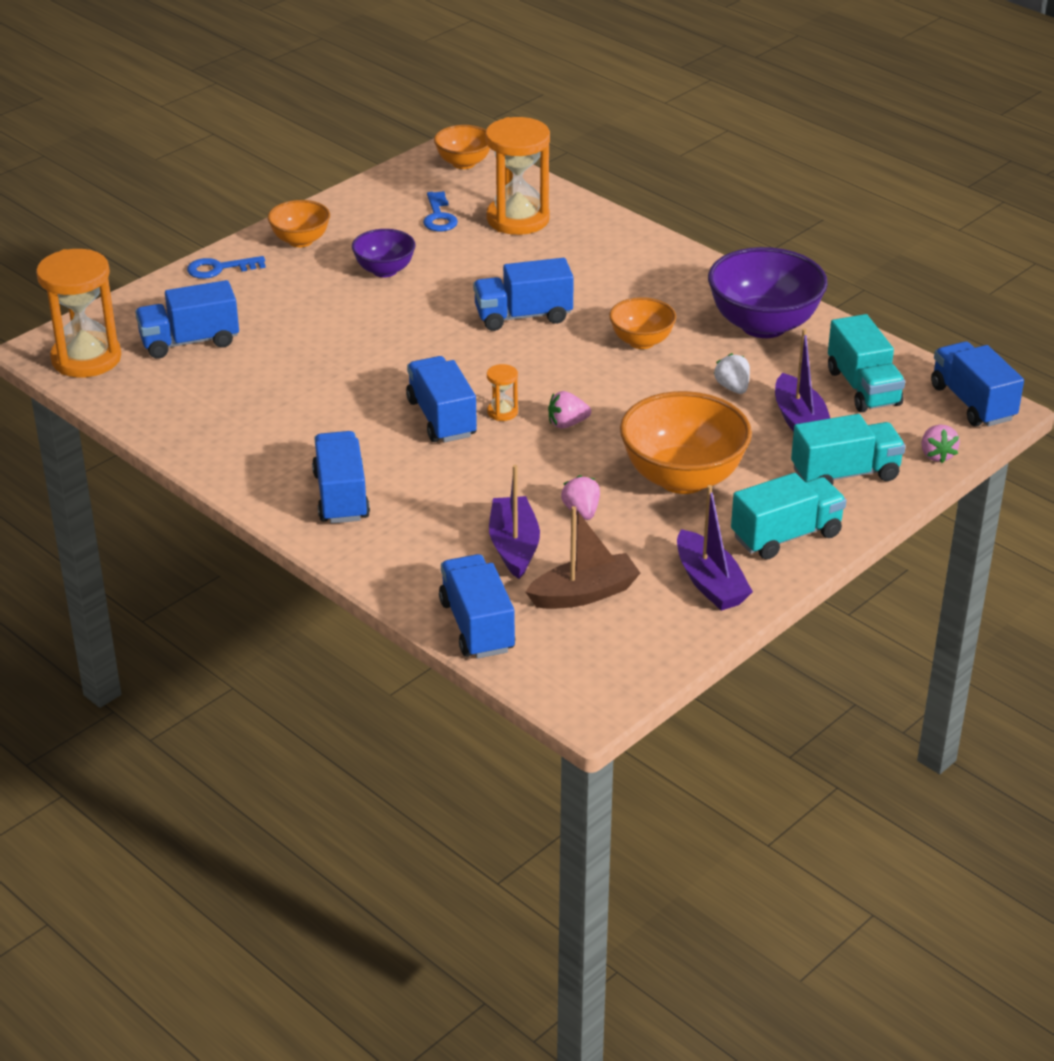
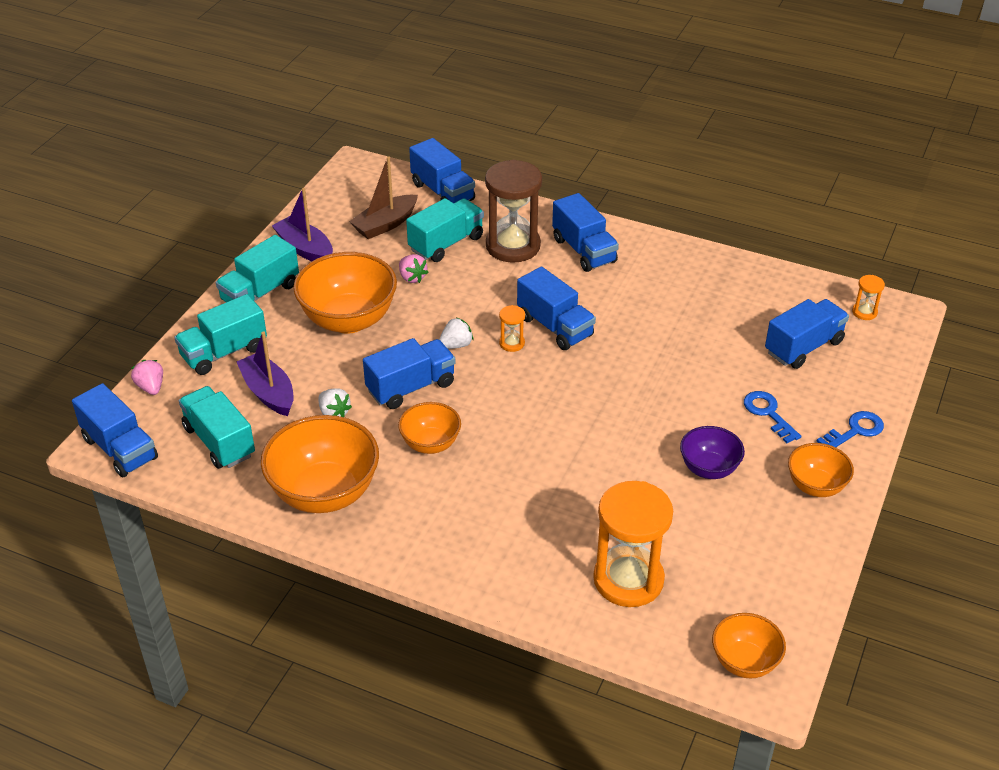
camera: 160 degrees right, 5 degrees up
orange hourglass [36,249,121,377] -> orange hourglass [852,275,885,320], size x0.43
blue key [423,191,458,231] -> blue key moved to [744,391,801,444]
blue truck [473,258,574,331] -> blue truck moved to [363,338,456,409]
purple boat [489,465,540,579] -> turquoise truck [406,198,484,262]
pink strawberry [548,391,591,429] -> white strawberry [439,317,473,349]
purple bowl [708,247,828,338] -> orange bowl [261,415,379,513]
none -> brown hourglass [485,160,542,263]

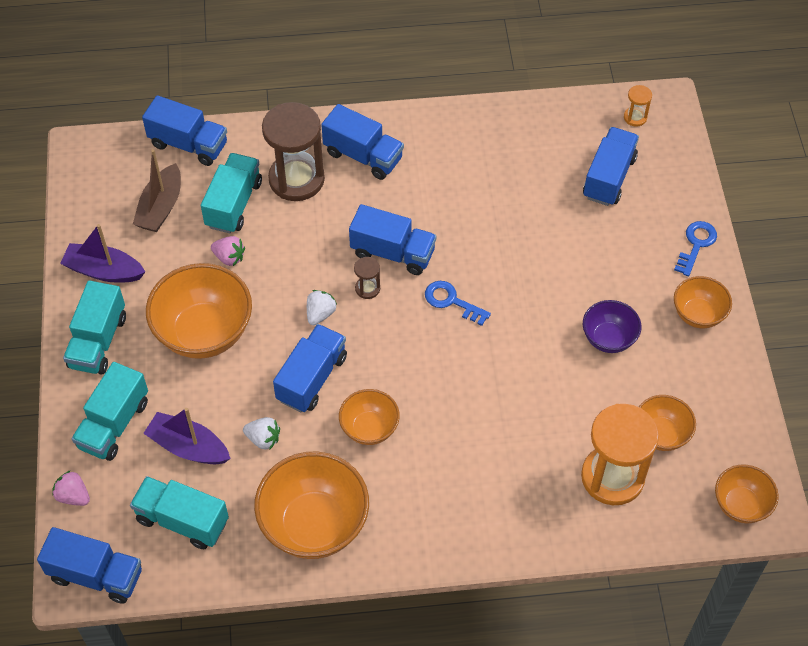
camera: 30 degrees left, 15 degrees up
orange hourglass [499,305,525,352] -> brown hourglass [354,257,380,299]
blue key [744,391,801,444] -> blue key moved to [425,281,491,326]
none -> orange bowl [639,395,696,451]

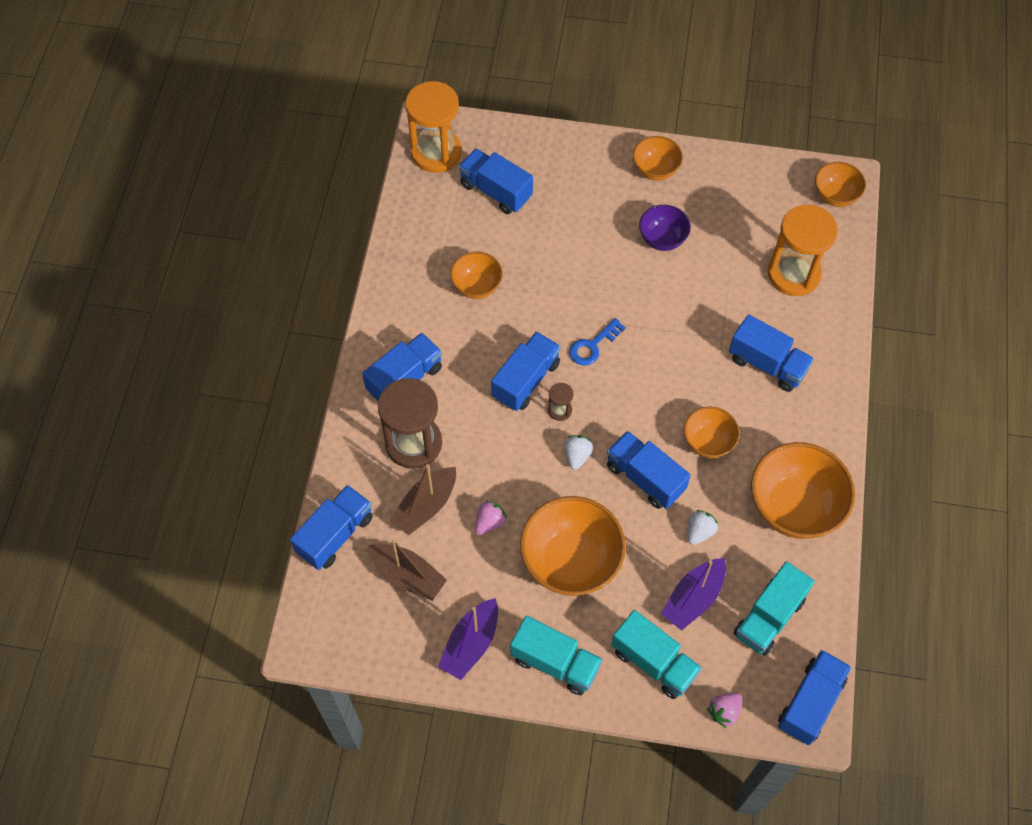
camera: 75 degrees left, 5 degrees up
turquoise truck [201,153,262,233] -> brown boat [390,464,456,535]
white strawberry [307,290,337,325] -> white strawberry turned 60 degrees clockwise [564,435,593,470]
orange hourglass [624,85,652,127] -> orange hourglass [405,81,462,173], size x2.32
orange bowl [639,395,696,451] -> orange bowl moved to [450,251,503,299]
blue key [674,221,717,276] -> none
none -> blue truck [729,314,814,392]

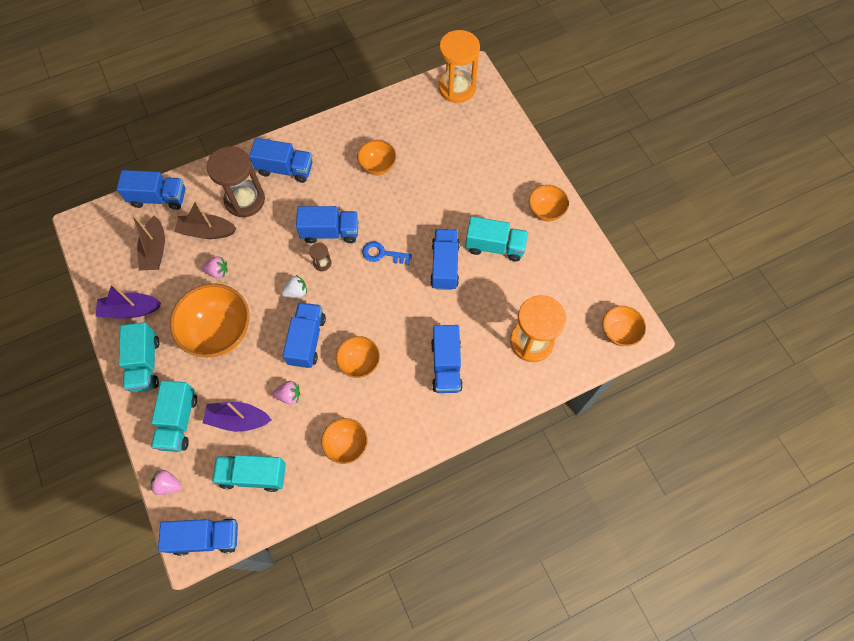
camera: 55 degrees right, 5 degrees up
blue truck [459,148,533,214] -> blue truck moved to [430,229,460,290]
purple bowl [639,205,691,251] -> turquoise truck [465,216,528,262]
white strawberry [688,510,718,545] -> pink strawberry [273,381,300,405]
orange bowl [751,442,855,539] -> orange bowl [321,418,368,464], size x0.56

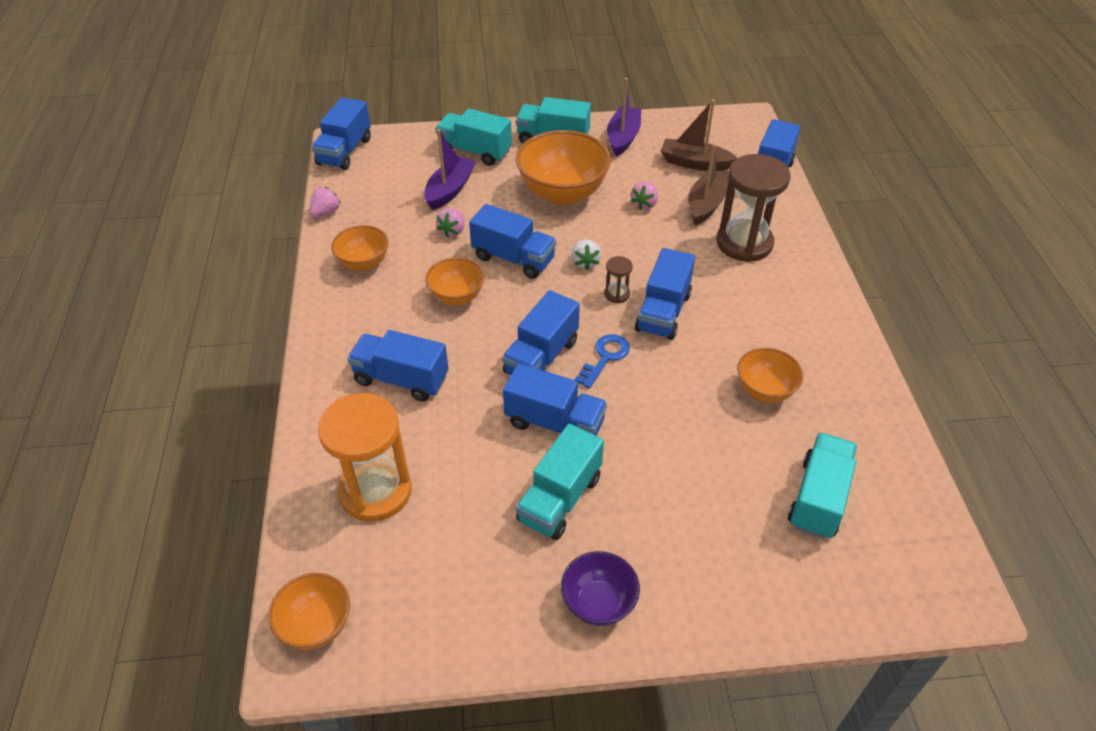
camera: 110 degrees right, 20 degrees down
pink strawberry [151,470,181,495] -> pink strawberry moved to [310,187,341,218]
turquoise truck [212,455,286,492] -> turquoise truck moved to [788,433,857,539]
blue truck [249,138,313,183] -> blue truck moved to [502,290,580,375]
orange hourglass [439,30,480,103] -> none
orange bowl [529,185,569,222] -> purple bowl [561,551,640,626]

